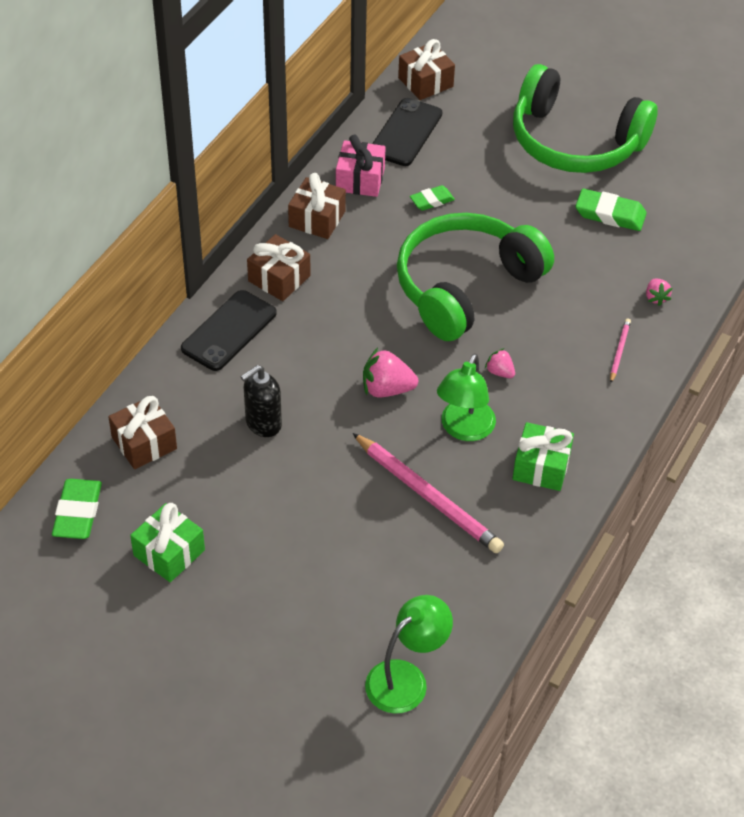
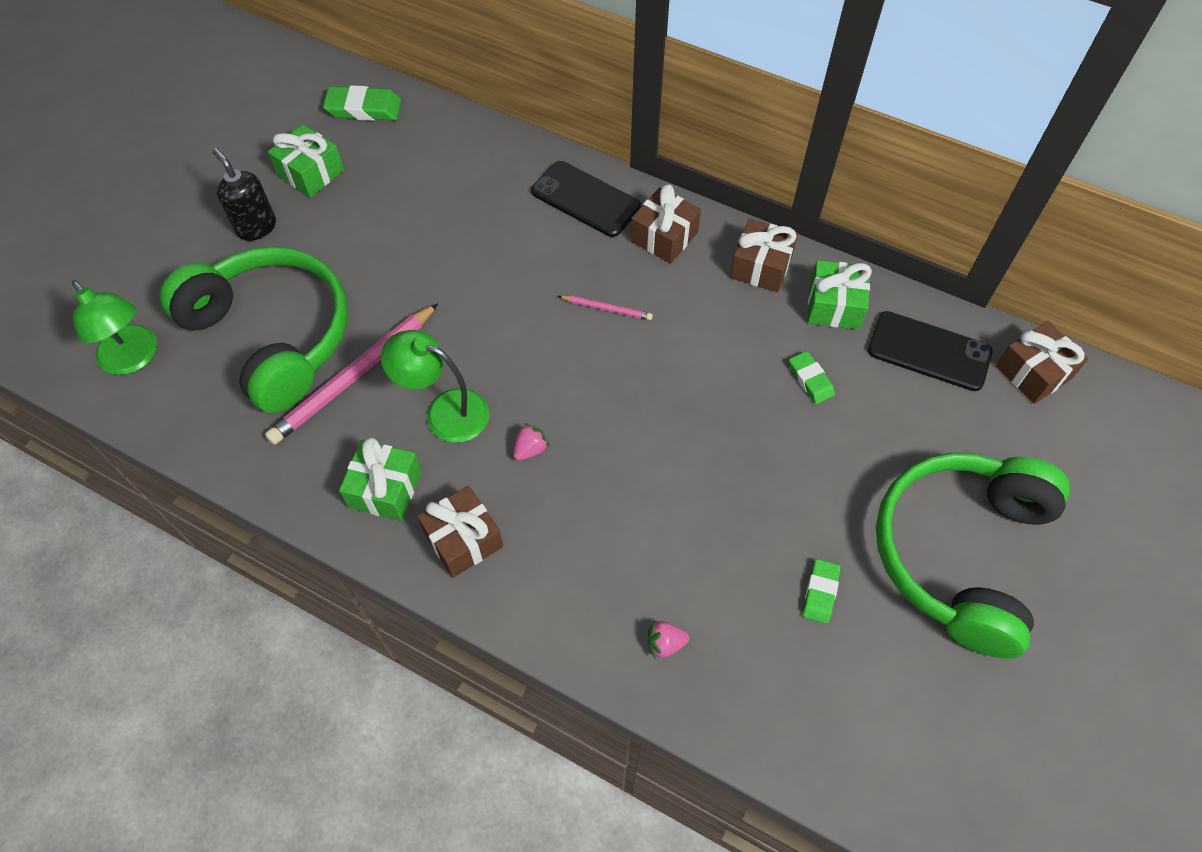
camera: 90 degrees right, 10 degrees up
brown gift [108,396,177,469] -> brown gift moved to [417,486,503,578]
black soap dispenser [241,365,282,437] -> black soap dispenser moved to [212,148,276,241]
pink gift [336,135,386,197] -> green gift [807,260,872,330]
pink strawberry [363,348,418,397] -> none
green headphones [397,213,554,341] -> green headphones moved to [160,247,348,413]
green eraser [575,189,647,231] -> green eraser [803,559,841,624], size x0.63
pink pencil [610,318,631,383] -> pink pencil moved to [558,295,653,320]

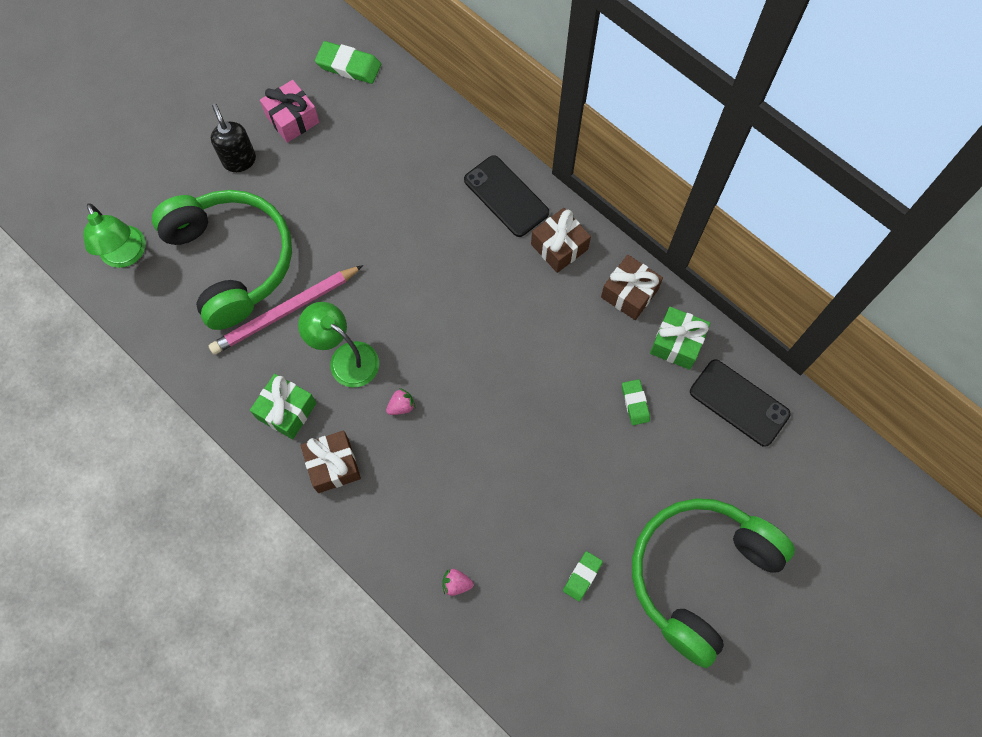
camera: 15 degrees right, 10 degrees up
green gift [268,124,344,198] -> pink gift [260,80,319,143]
pink pencil [558,295,653,320] -> none
brown gift [996,321,1088,404] -> none

